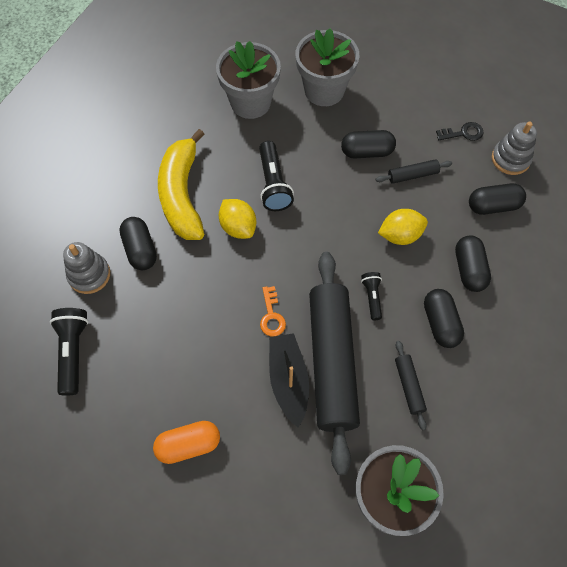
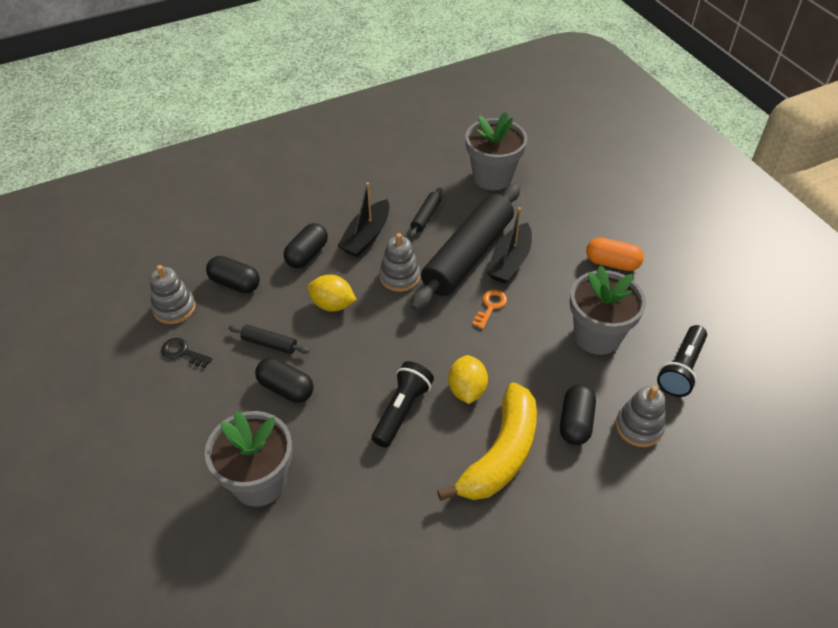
camera: 145 degrees left, 15 degrees down
grey flower pot [216,41,281,119] -> grey flower pot moved to [570,266,646,355]
black flashlight [361,272,382,320] -> grey stacking toy [379,233,420,292]
black capsule [424,289,464,348] -> black boat [338,182,389,257]

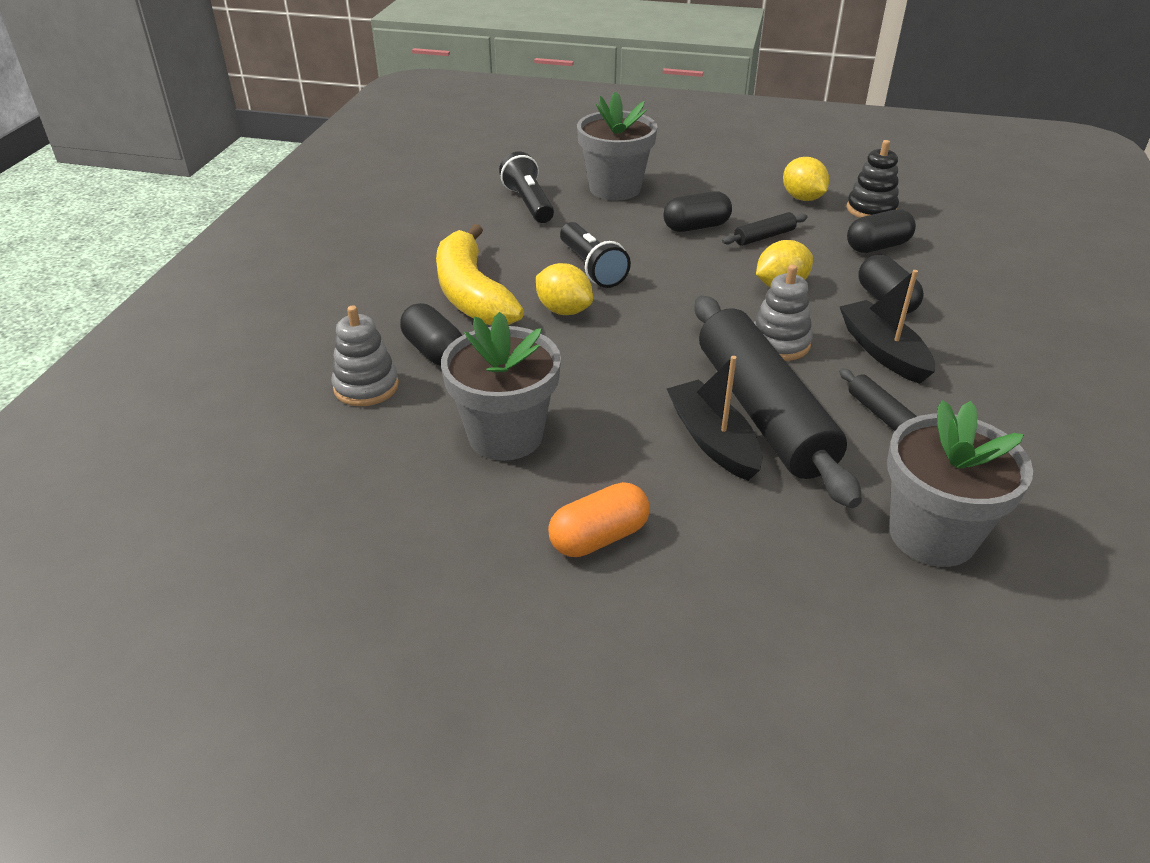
camera: 130 degrees right, 10 degrees down
grey stacking toy [150,265,196,324] -> black stacking toy [847,140,899,218]
black key [161,338,212,368] -> yellow lemon [783,157,829,201]
orange key [472,290,507,329] -> none
black flashlight [657,325,707,397] -> black flashlight moved to [499,151,554,223]

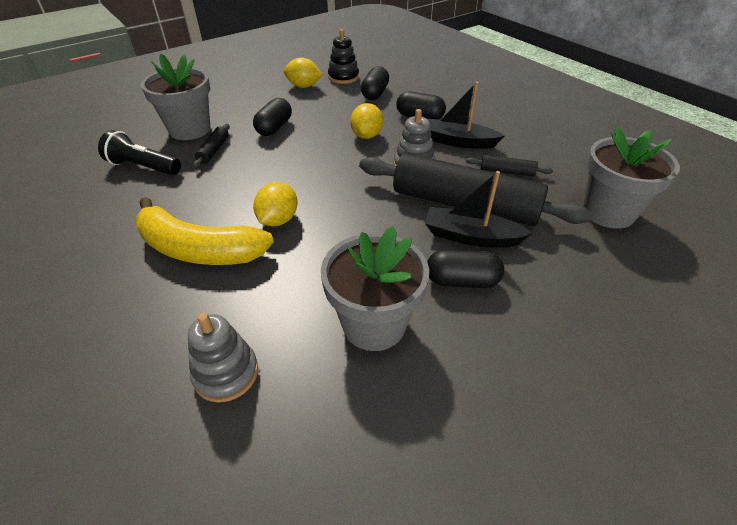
camera: 50 degrees left, 5 degrees up
black capsule [400,303,462,365] -> black capsule moved to [427,250,504,288]
yellow lemon [536,263,593,315] -> yellow lemon turned 60 degrees counterclockwise [253,182,297,226]
orange capsule [548,482,650,557] -> none
black flashlight [560,222,631,288] -> none
black rolling pin [722,212,807,246] -> black rolling pin moved to [193,124,230,168]

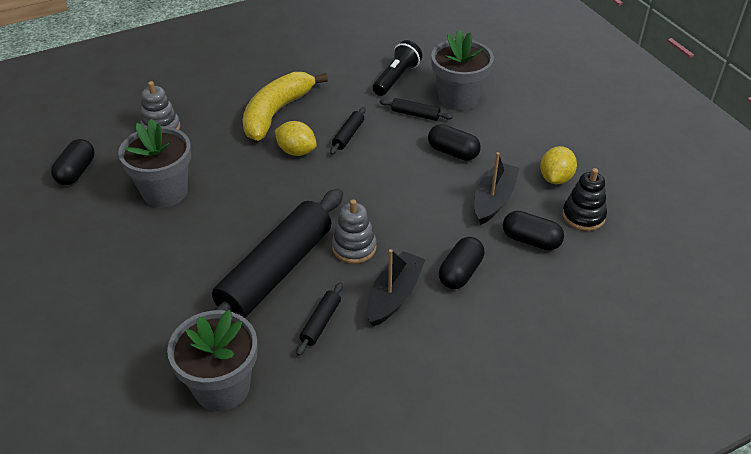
camera: 100 degrees right, 0 degrees up
yellow lemon [350,103,383,139] -> none
black boat [425,171,533,248] -> black boat moved to [474,152,519,225]
black capsule [427,250,504,288] -> black capsule moved to [51,139,95,185]
none -> black rolling pin [330,107,366,155]

